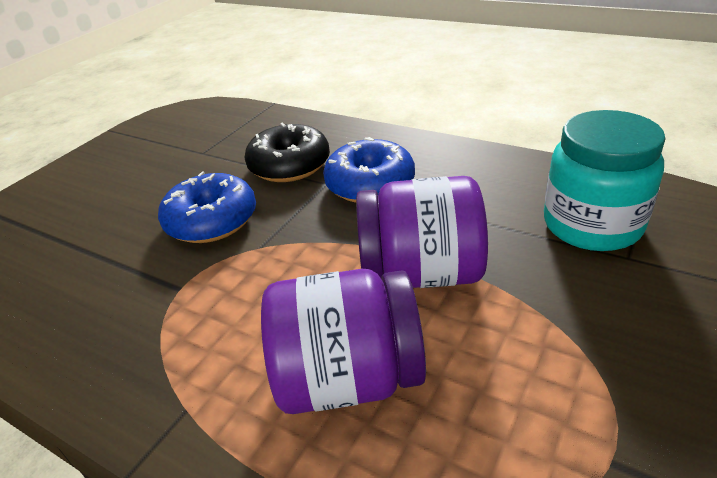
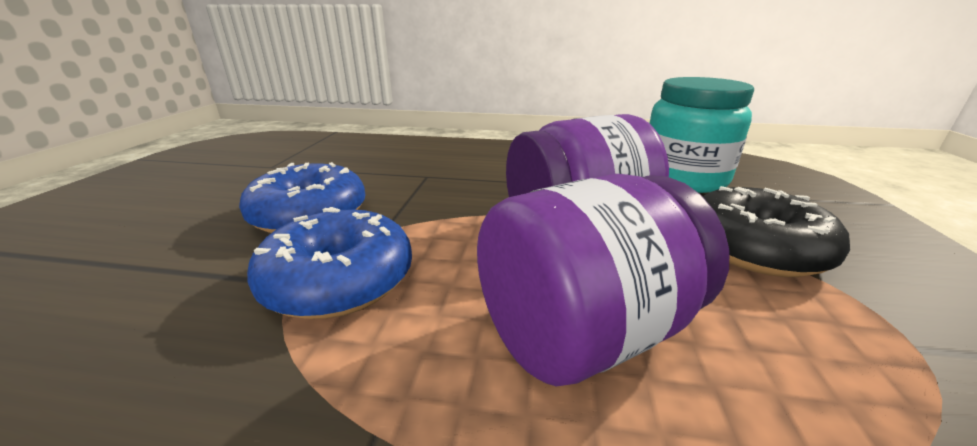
camera: 25 degrees left, 10 degrees down
black donut [244,122,330,182] -> black donut moved to [703,186,850,277]
blue donut [323,137,415,203] -> blue donut moved to [247,207,412,319]

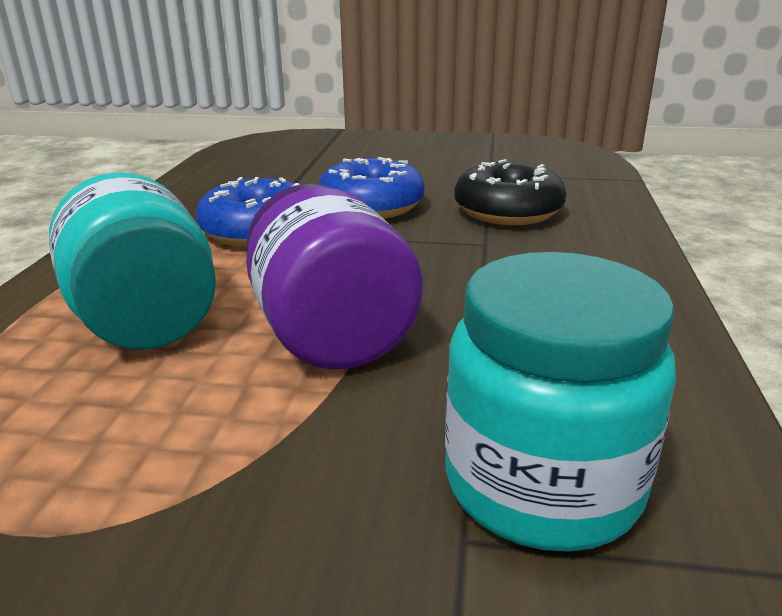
camera: 90 degrees right, 0 degrees up
purple jar [477,174,730,386] -> turquoise jar [49,172,216,349]
black donut [703,186,850,277] -> black donut moved to [454,159,566,225]

